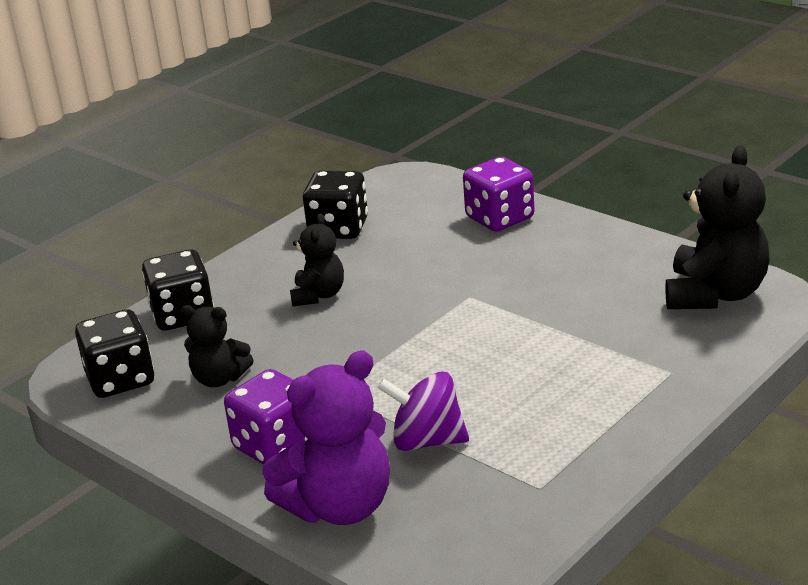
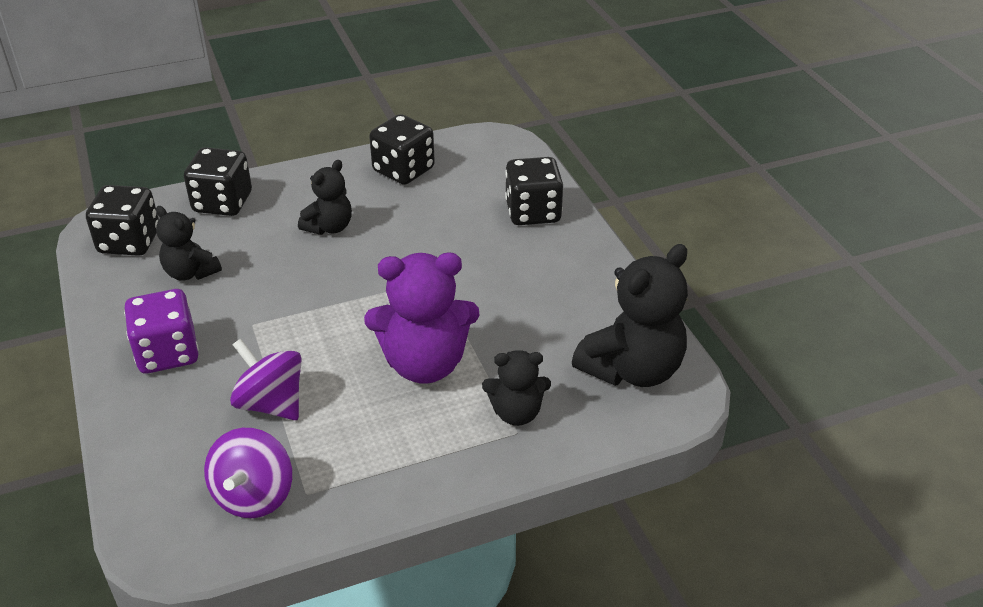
camera: 25 degrees right, 10 degrees up
purple teddy bear [262,350,390,525] -> purple teddy bear moved to [364,252,480,384]
purple dice [463,157,535,232] -> black dice [505,157,563,225]
none -> purple spinning top [204,428,292,518]
none -> black teddy bear [482,350,551,426]

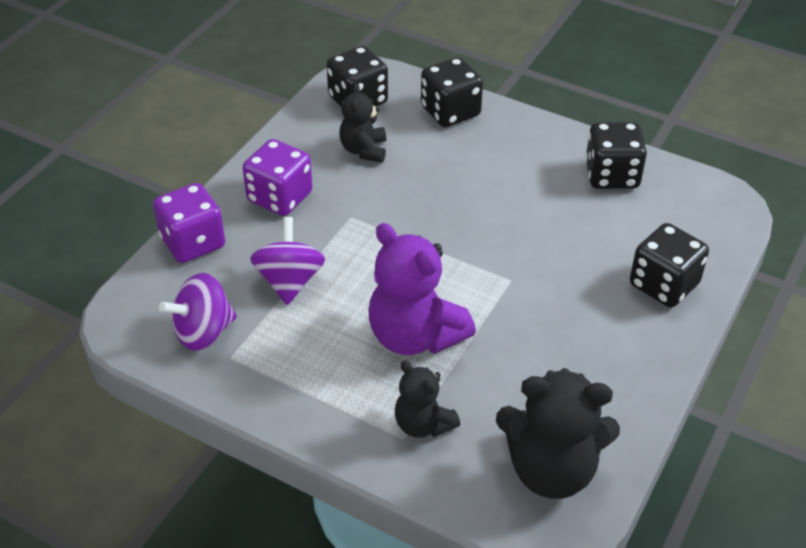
camera: 50 degrees right, 5 degrees up
black teddy bear [298,160,352,235] -> none
none -> purple dice [153,183,225,263]

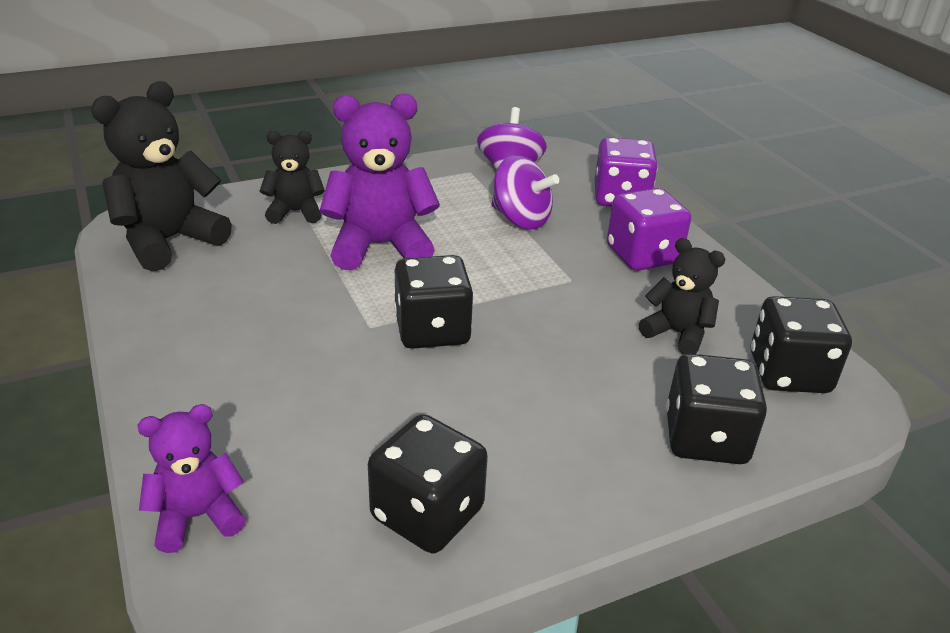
camera: 125 degrees right, 10 degrees down
black dice [630,223,709,307] -> black dice moved to [394,255,474,349]
none -> purple teddy bear [137,404,246,553]

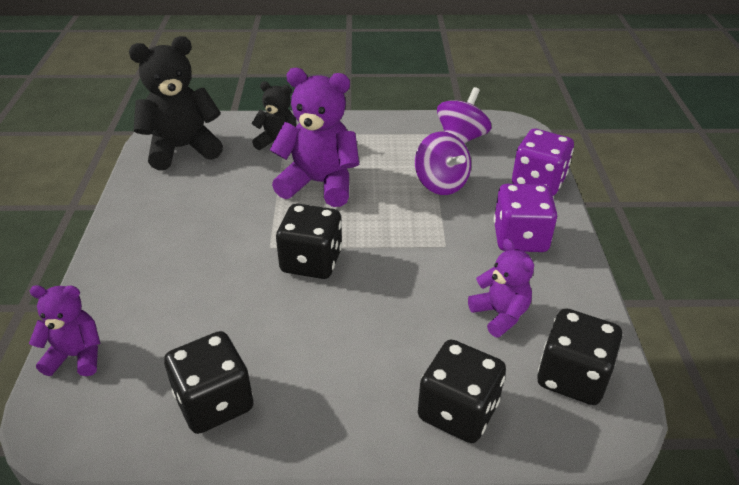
camera: 25 degrees right, 5 degrees up
black teddy bear [639,238,725,354] -> purple teddy bear [468,238,534,338]

